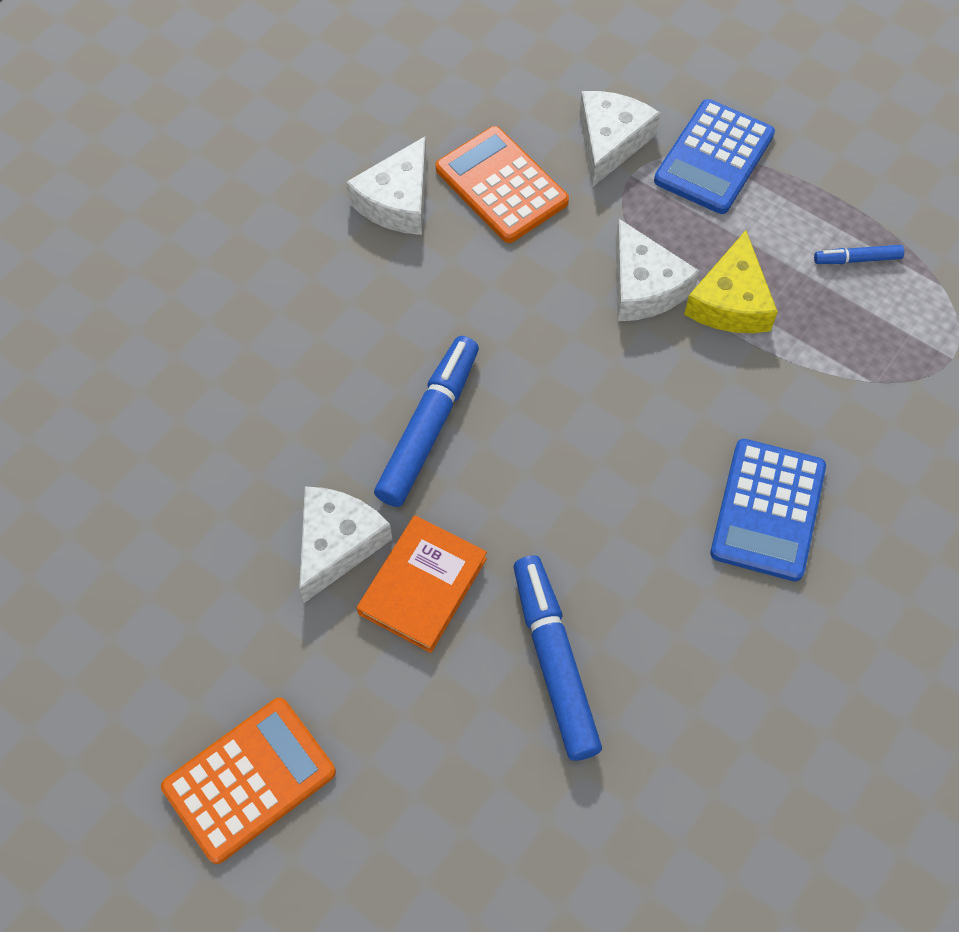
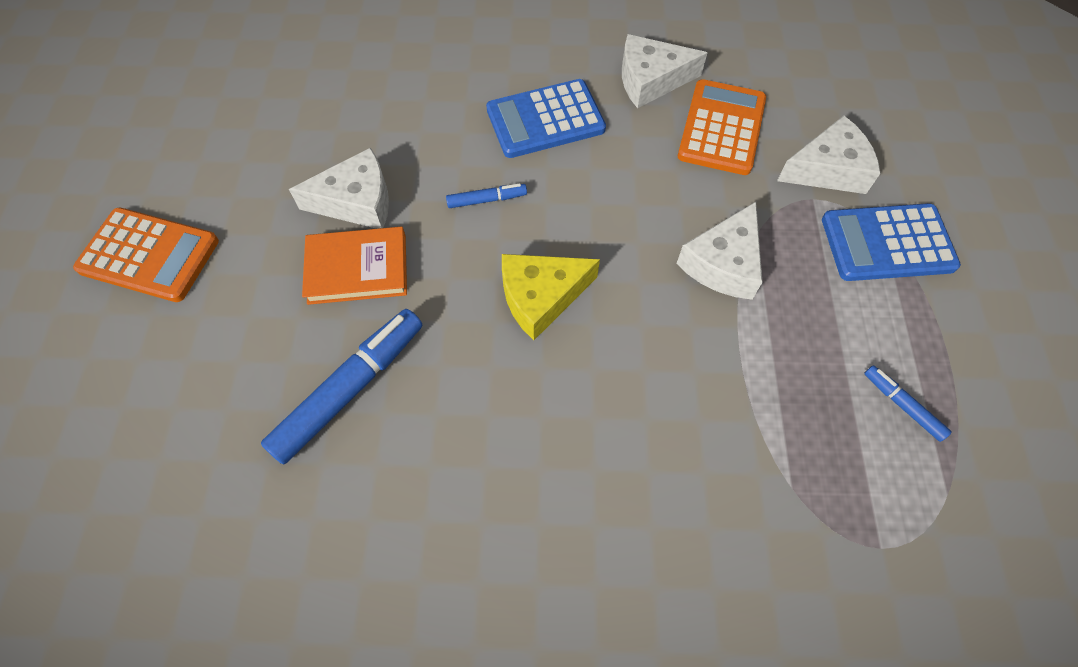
camera: 55 degrees right, 0 degrees up
blue marker [374,336,479,507] -> blue marker [446,183,527,208], size x0.49
yellow cheese [684,230,778,333] -> yellow cheese moved to [502,254,600,340]
blue calculator [710,439,826,581] -> blue calculator moved to [486,79,606,158]

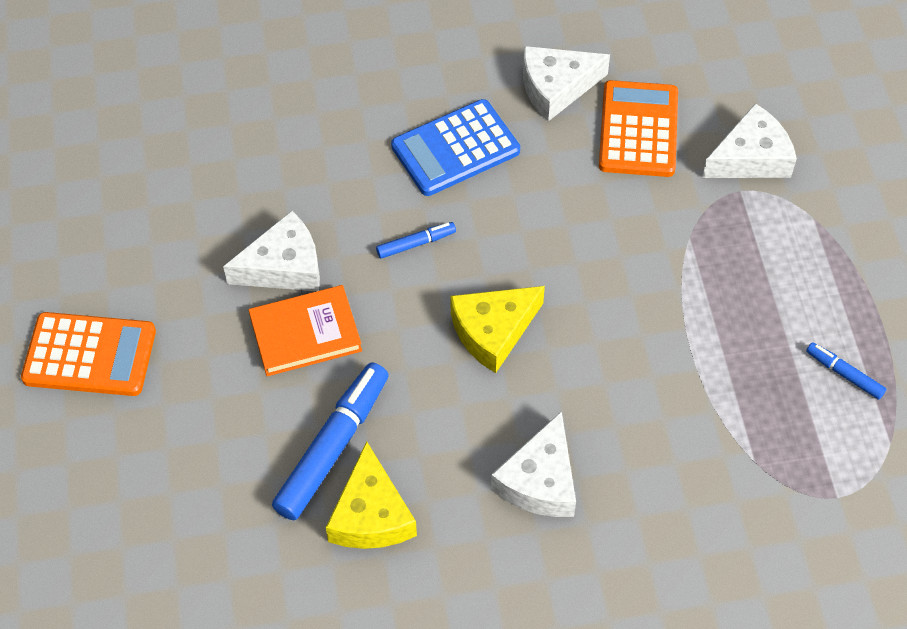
camera: 10 degrees left, 5 degrees down
white cheese [676,202,762,300] -> white cheese moved to [491,411,576,517]
blue calculator [822,203,961,281] -> none
none -> yellow cheese [326,441,417,549]

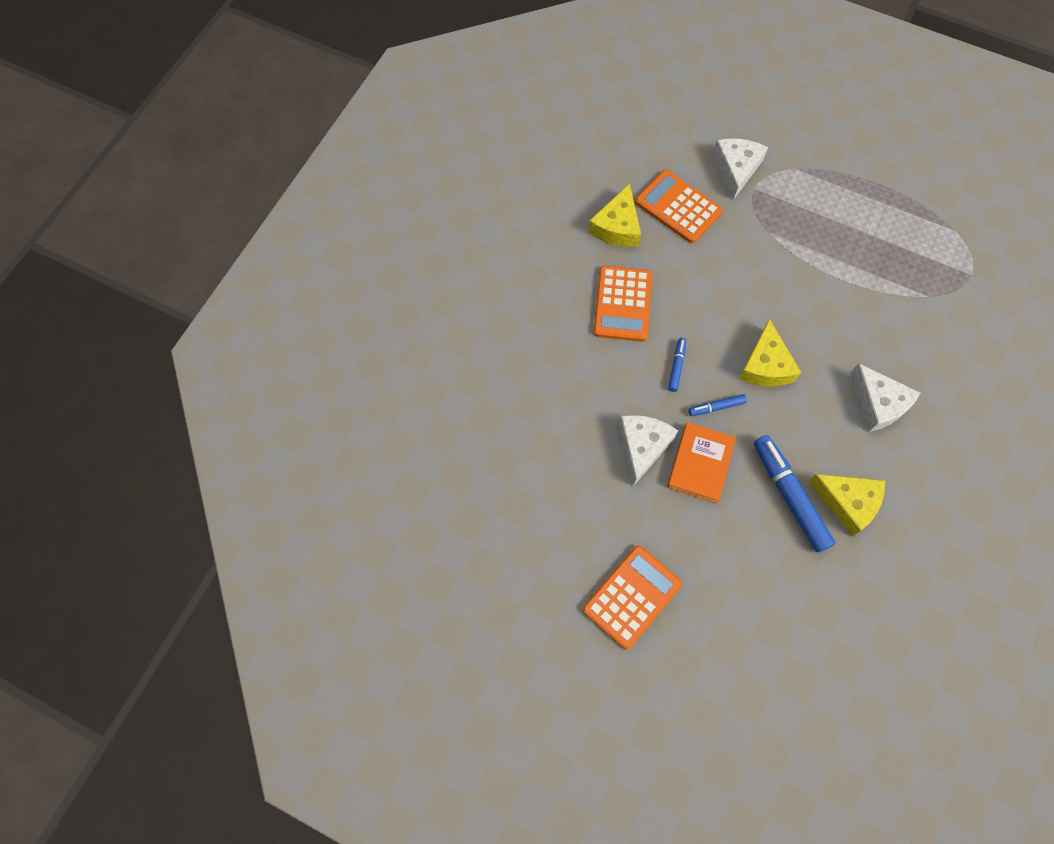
camera: 55 degrees left, 10 degrees up
blue calculator [391,99,520,196] -> orange calculator [594,266,652,342]
white cheese [523,46,610,121] -> yellow cheese [588,184,641,247]
blue marker [806,342,886,400] -> blue marker moved to [689,394,747,416]

